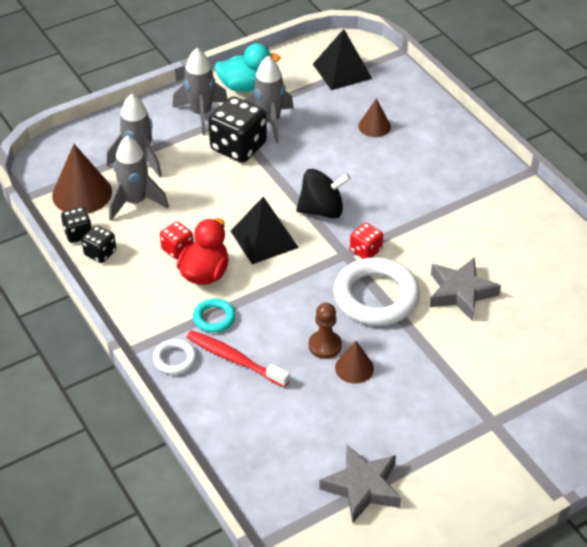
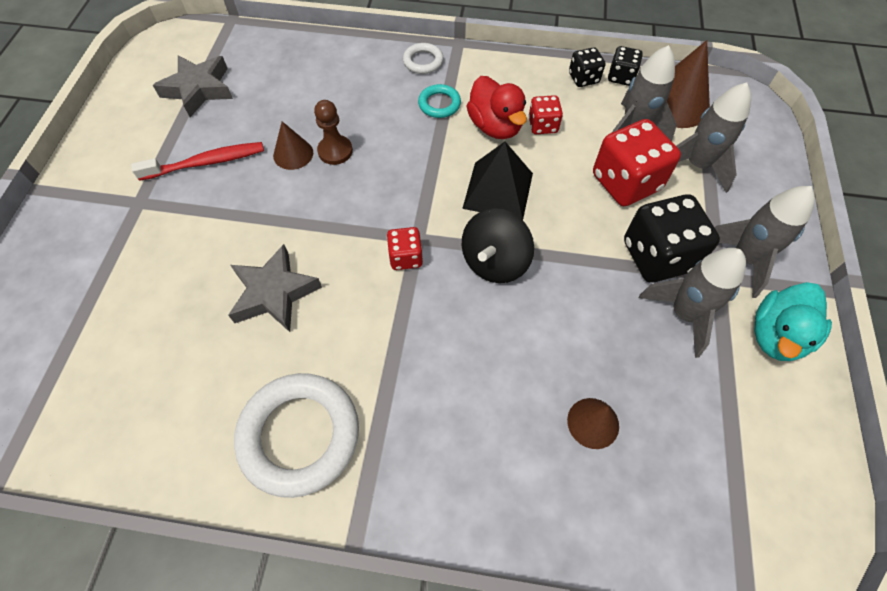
camera: 130 degrees right, 15 degrees up
red toothbrush [186,330,290,388] -> red toothbrush moved to [131,142,264,181]
black pyramid [313,29,372,90] -> none
white ring [334,257,420,326] -> white ring moved to [234,373,359,498]
none -> red dice [593,119,681,206]

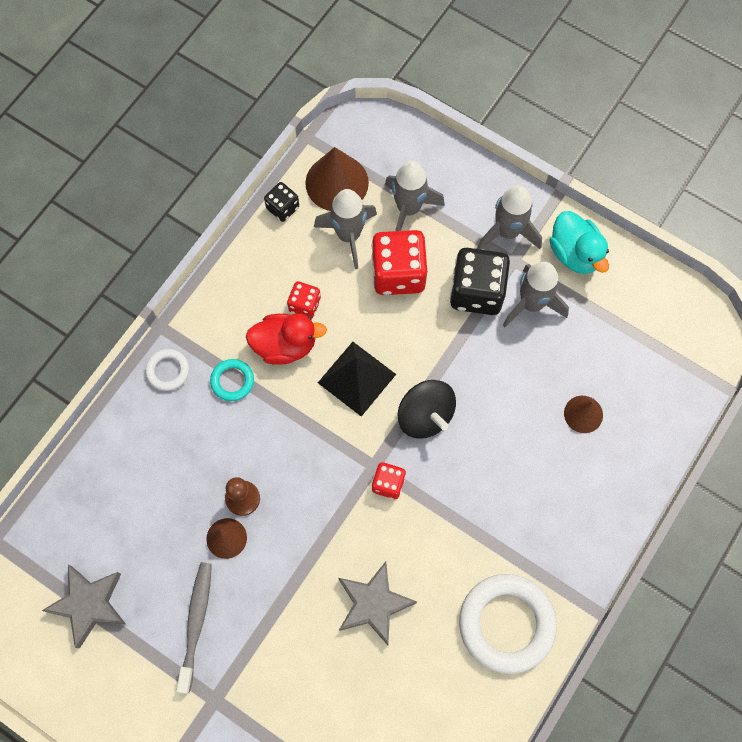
camera: 65 degrees left, 10 degrees up
red toothbrush [131,142,264,181] -> grey toothbrush [176,562,212,694]
black dice [569,47,605,87] -> none

